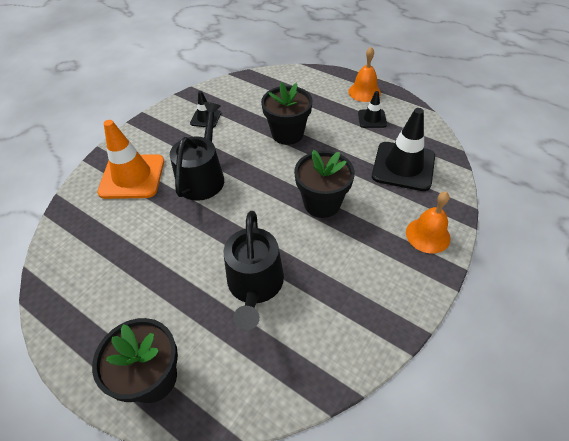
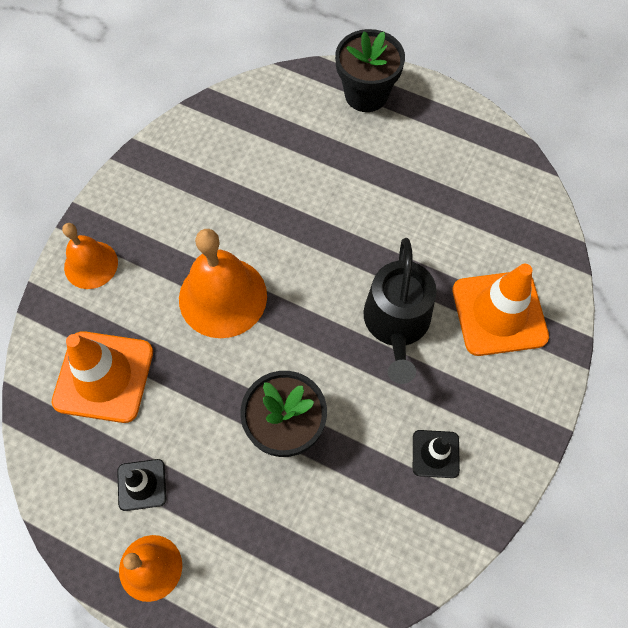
camera: 170 degrees right, 15 degrees up
black watering can [224,211,284,330] -> none
black flower pot [294,150,355,218] -> orange bell [179,229,267,338]
black traffic cone [372,108,435,191] -> orange traffic cone [52,331,153,423]

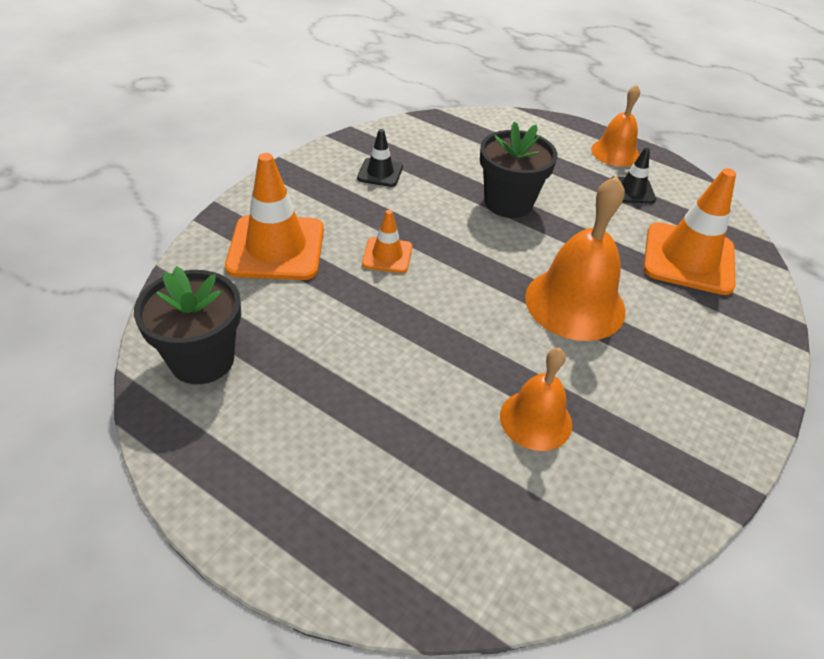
camera: 175 degrees left, 20 degrees down
orange bell [62,223,118,289] -> orange bell moved to [500,348,572,451]
black flower pot [335,29,405,112] -> black flower pot moved to [134,266,241,384]
black watering can [363,238,436,384] -> orange traffic cone [362,210,412,273]

